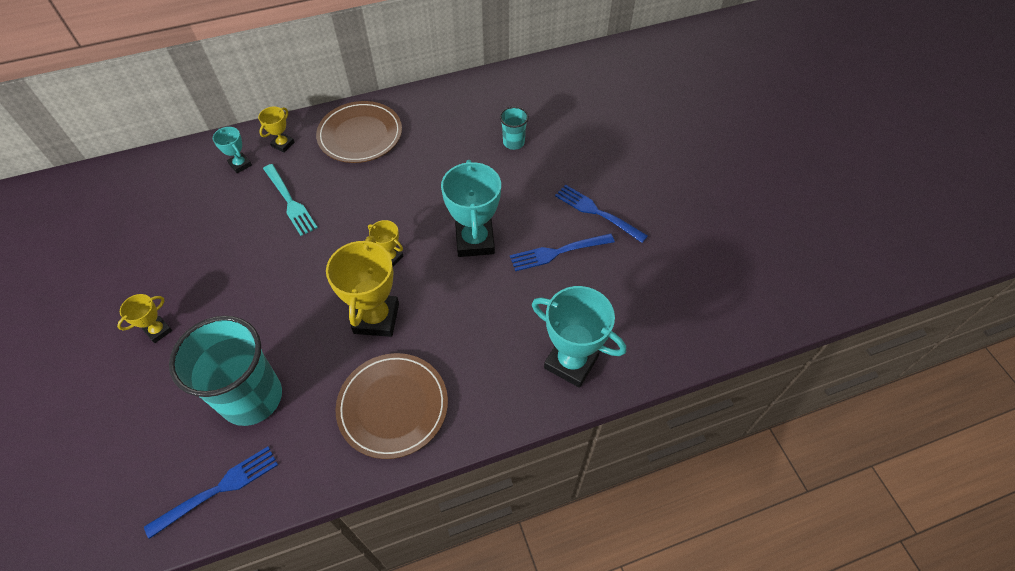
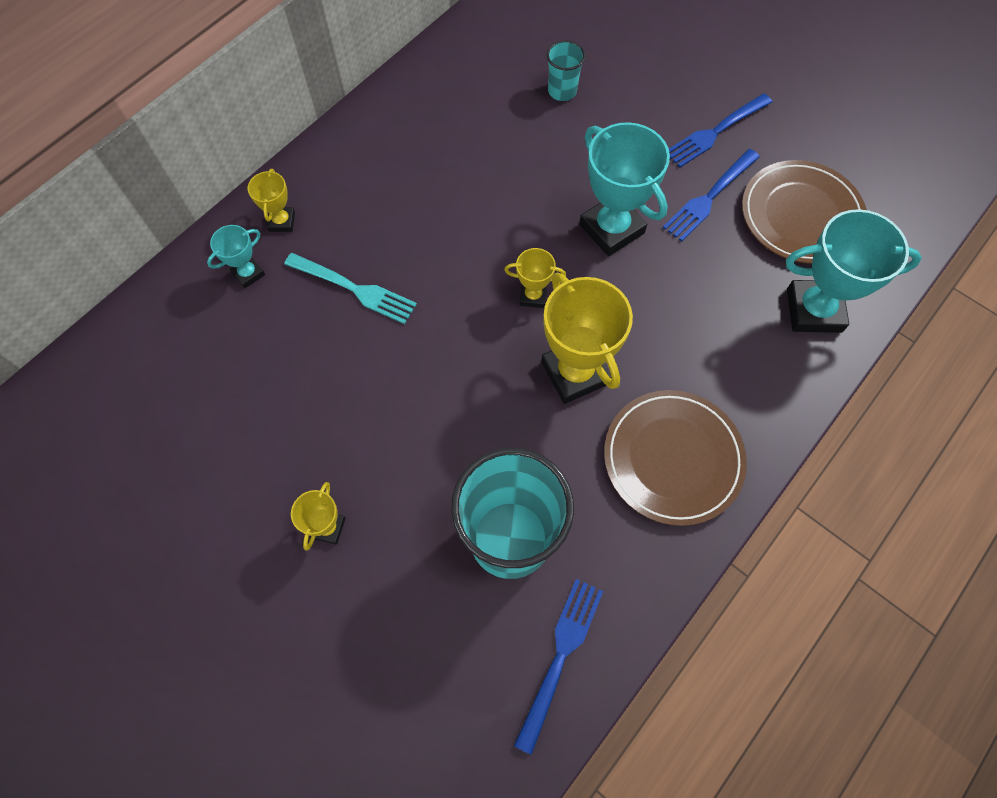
camera: 30 degrees left, 10 degrees up
turquoise trophy [213,127,252,173] -> turquoise trophy turned 60 degrees counterclockwise [207,225,265,288]
brown plate [316,101,402,163] -> brown plate moved to [742,160,867,264]
blue fork [555,184,648,243] -> blue fork turned 45 degrees counterclockwise [669,94,772,167]

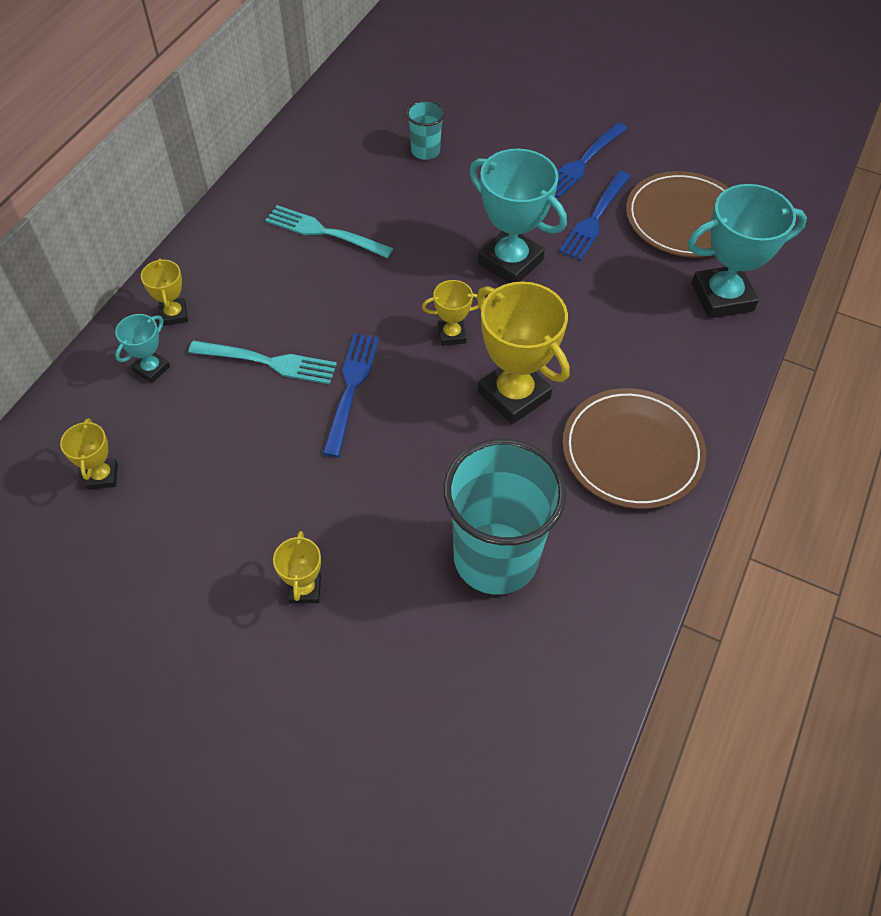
camera: 15 degrees left, 10 degrees down
blue fork [514,579,603,755] -> blue fork moved to [323,333,379,457]
none -> yellow trophy [60,418,118,490]
none -> turquoise fork [265,205,394,258]

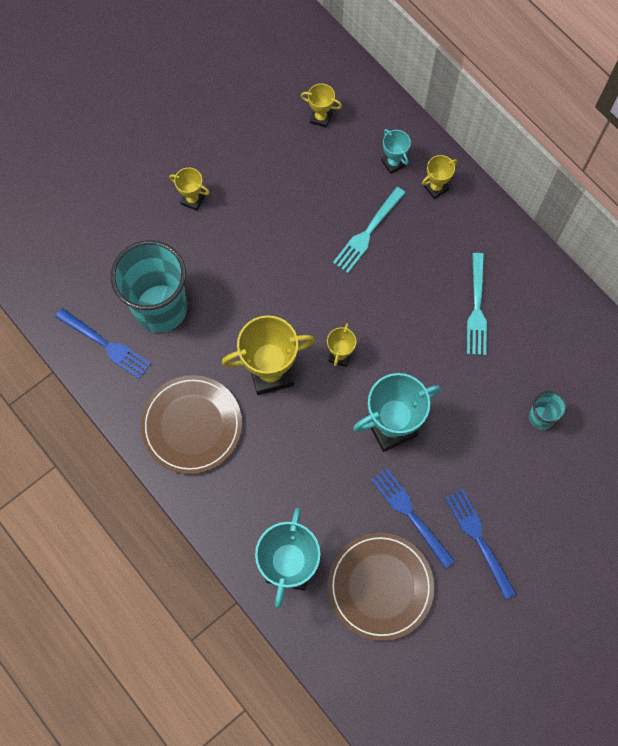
camera: 115 degrees right, 15 degrees up
yellow trophy [141,258,188,326] -> yellow trophy turned 45 degrees counterclockwise [422,155,458,199]
turquoise fork [265,205,394,258] -> turquoise fork turned 135 degrees clockwise [467,253,487,355]
blue fork [323,333,379,457] -> blue fork moved to [55,308,151,379]

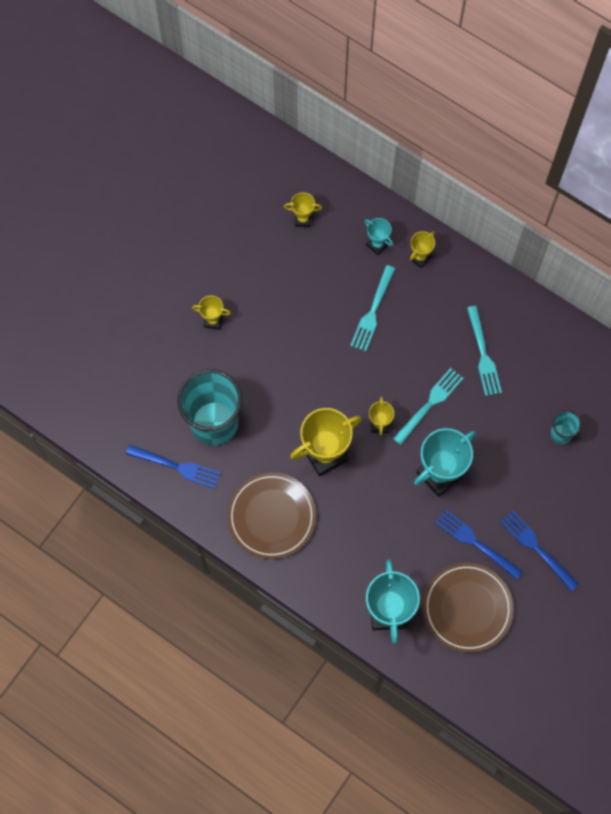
camera: 15 degrees left, 0 degrees up
none -> turquoise fork [393,368,464,445]

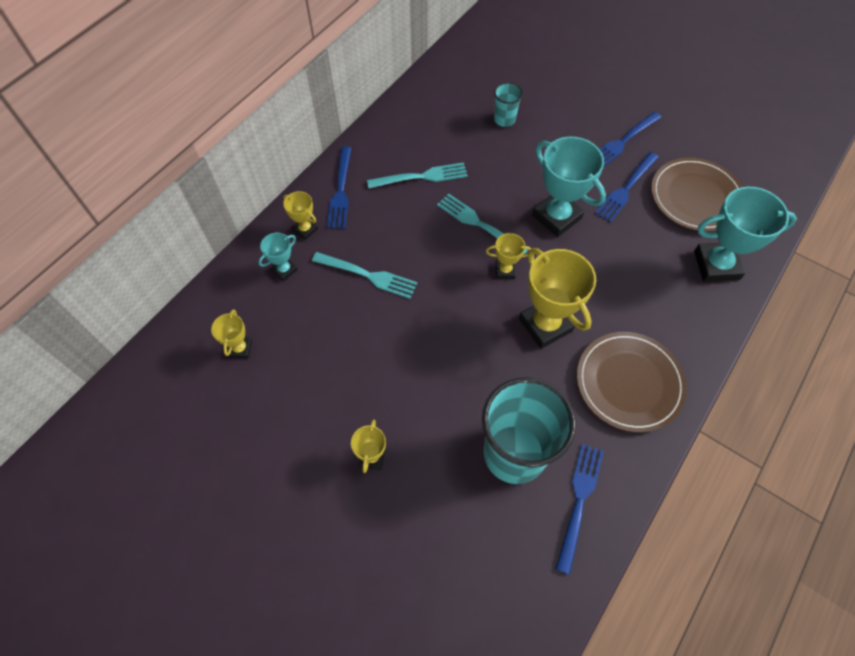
camera: 90 degrees left, 10 degrees down
none -> blue fork [327,147,352,229]

